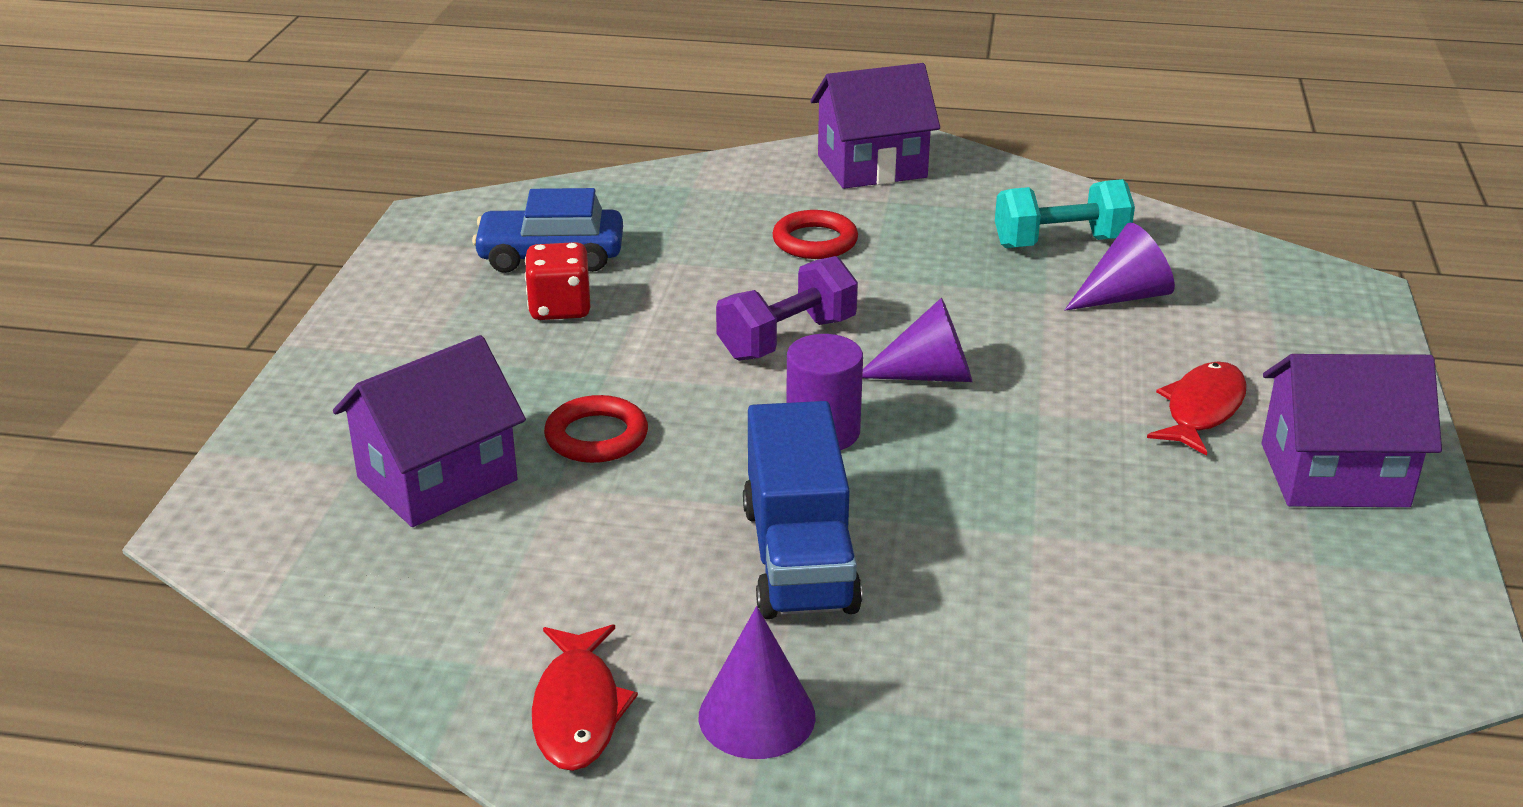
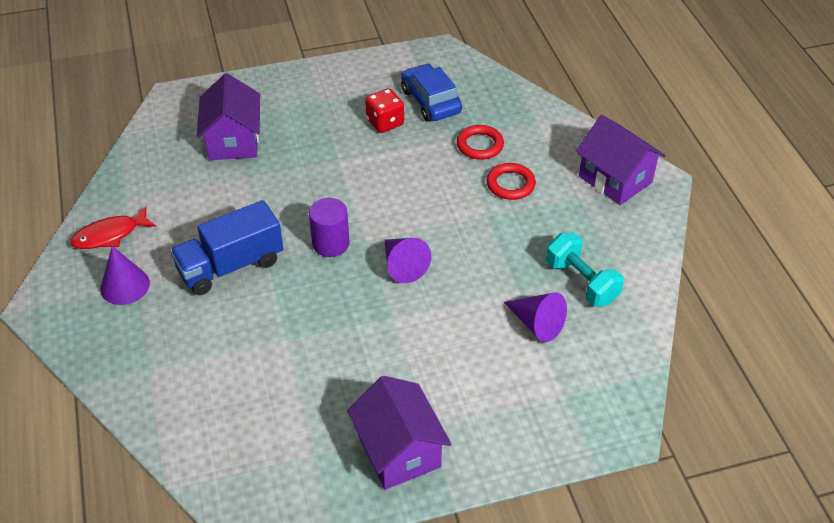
camera: 65 degrees right, 15 degrees up
purple house [333,335,526,527] -> purple house turned 60 degrees clockwise [197,73,260,160]
red ring [544,395,648,463] -> red ring moved to [457,125,504,160]
purple dumbbell [716,256,858,361] -> none
red fish [1147,361,1247,456] -> none

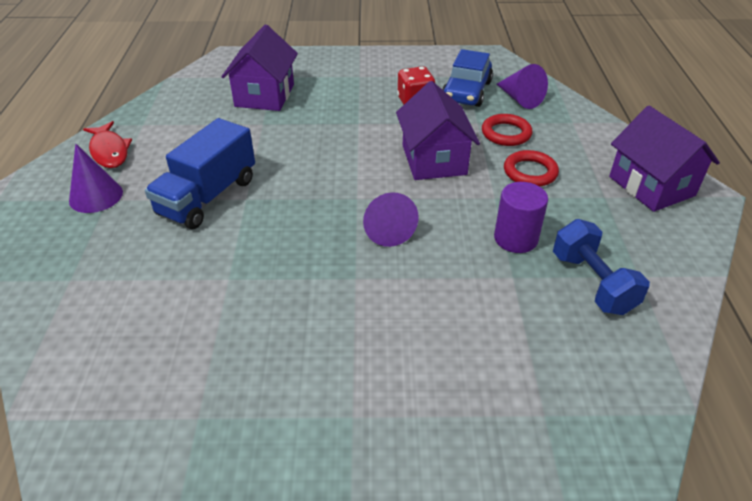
camera: 15 degrees right, 5 degrees down
red fish [70,207,156,249] -> red fish turned 105 degrees counterclockwise [83,121,132,168]
blue truck [170,200,283,295] -> blue truck turned 45 degrees counterclockwise [145,118,255,229]
purple cylinder [309,198,350,257] -> purple cylinder moved to [494,182,548,253]
purple house [347,376,452,490] -> purple house moved to [396,81,480,180]
blue car [401,63,462,122] -> blue car turned 150 degrees counterclockwise [442,49,493,107]
purple cone [504,292,567,342] -> purple cone moved to [497,64,548,109]
turquoise dumbbell [546,233,624,307] -> blue dumbbell [553,219,650,315]

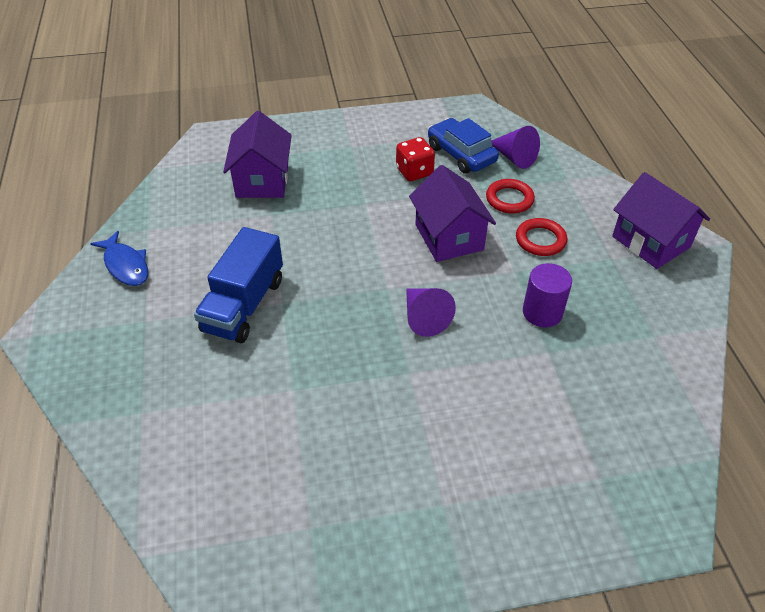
camera: 10 degrees left, 5 degrees up
purple cone [69,144,123,213] -> none
red fish [83,121,132,168] -> blue fish [90,231,148,286]
blue car [442,49,493,107] -> blue car turned 135 degrees clockwise [428,118,499,173]
blue dumbbell [553,219,650,315] -> none

